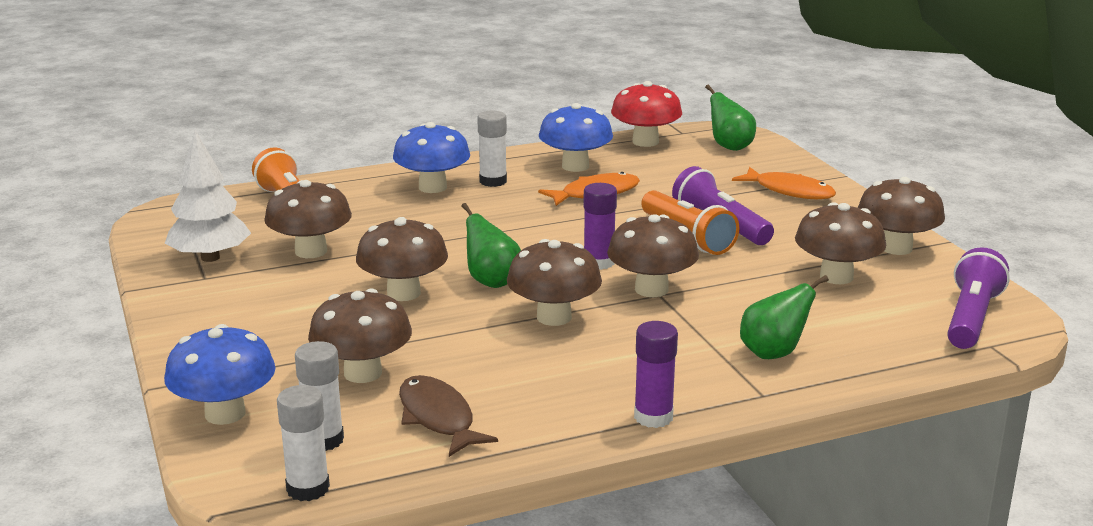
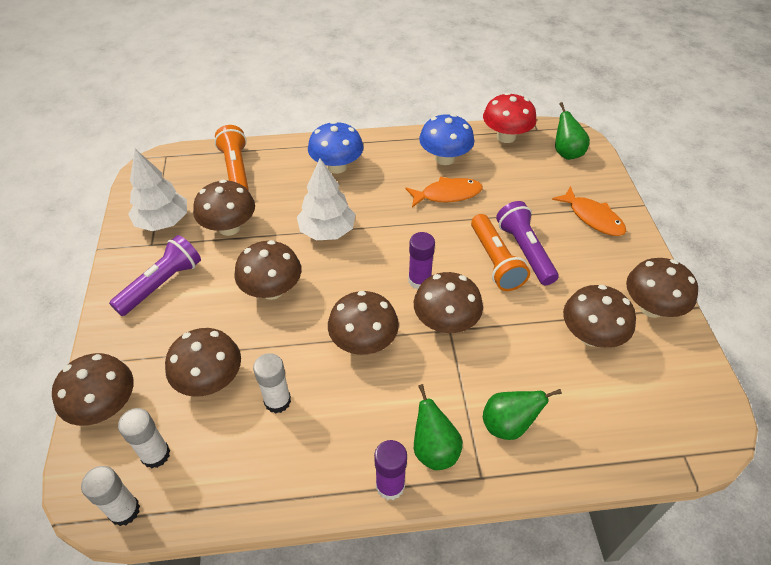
camera: 15 degrees right, 25 degrees up
blue mushroom [164,324,275,425] -> brown mushroom [52,353,134,426]
brown fish [399,375,498,457] -> none
green pear [461,203,521,288] -> green pear moved to [414,384,463,470]
white glue stick [477,110,507,187] -> white glue stick moved to [253,353,291,414]
purple flashlight [948,247,1010,349] -> purple flashlight moved to [109,235,201,316]
none -> white tree [297,158,356,240]

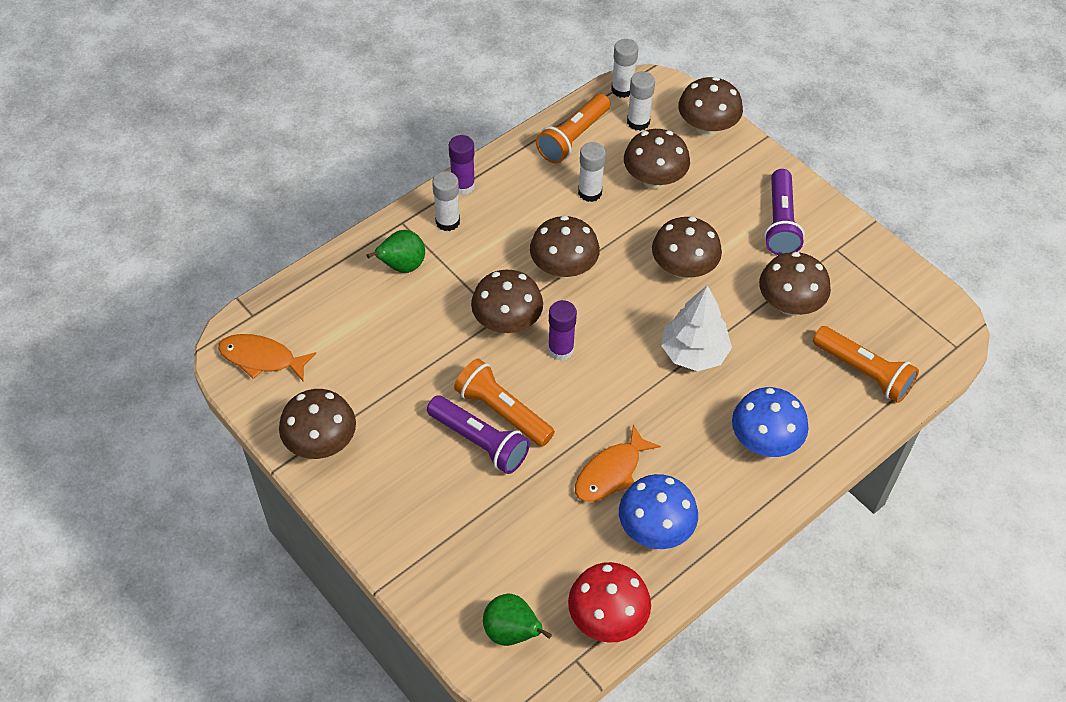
camera: 145 degrees right, 5 degrees up
white tree [128,149,187,231] -> none
green pear [414,384,463,470] -> white glue stick [432,171,460,231]
orange fish [552,186,626,236] -> orange fish moved to [218,334,316,381]
brown mushroom [563,285,636,348] -> none
none -> orange flashlight [536,94,610,164]

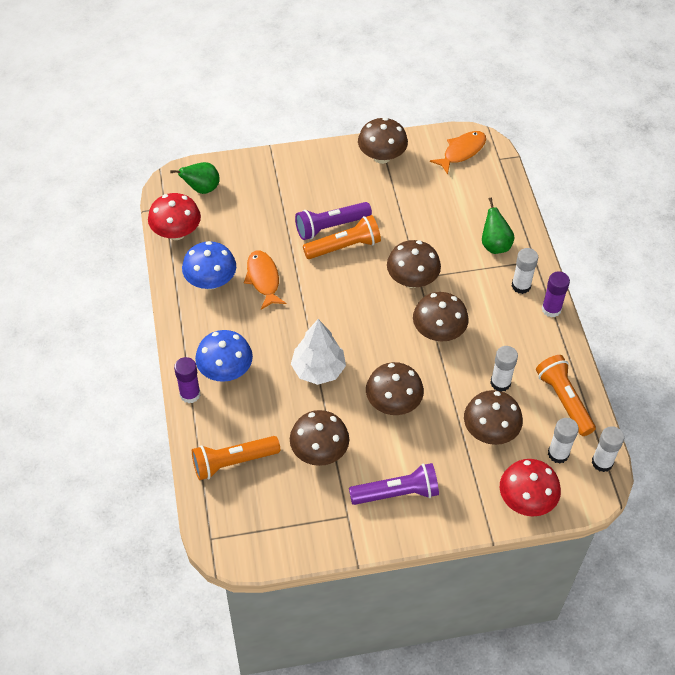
camera: 120 degrees right, 0 degrees up
purple glue stick [548,300,577,361] -> purple glue stick moved to [174,357,200,403]
brown mushroom [678,77,743,136] -> red mushroom [500,459,561,517]
purple flashlight [764,169,805,255] -> purple flashlight turned 135 degrees clockwise [349,463,439,505]

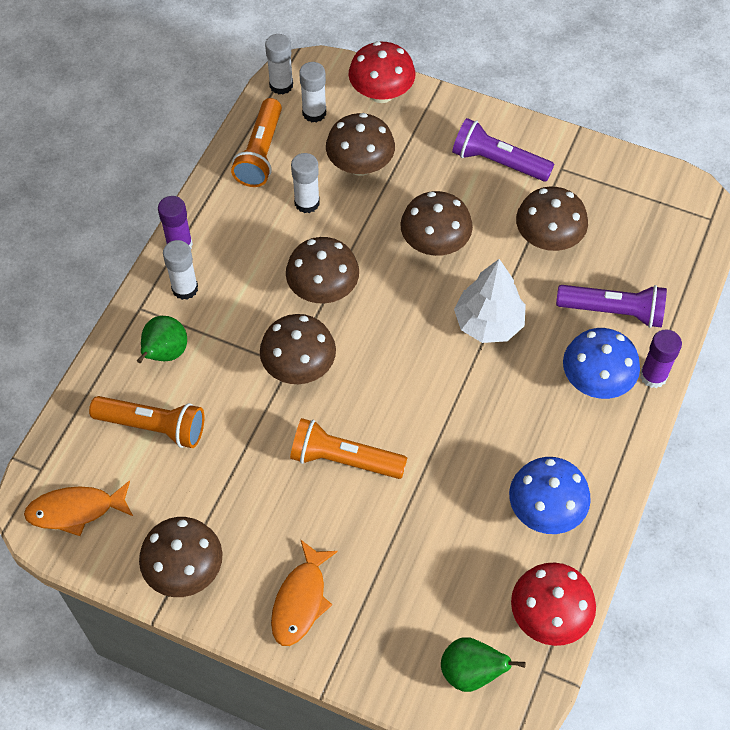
camera: 145 degrees left, 5 degrees up
orange flashlight [192,436,280,480] -> orange flashlight moved to [89,396,204,448]
orange fish [244,250,287,310] -> orange fish moved to [271,539,338,646]
purple flashlight [295,202,372,240] -> purple flashlight moved to [556,285,667,328]

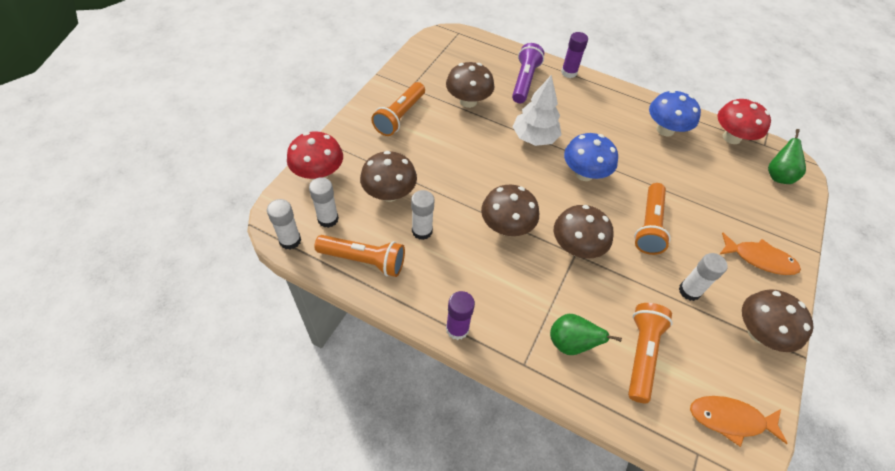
camera: 90 degrees left, 5 degrees down
orange fish [24,480,133,536] -> orange fish turned 105 degrees clockwise [690,396,788,447]
white glue stick [163,240,198,300] -> white glue stick moved to [679,253,728,301]
brown mushroom [400,191,473,256] -> none
purple flashlight [452,118,554,182] -> orange flashlight [371,82,425,136]
blue mushroom [563,328,640,399] -> blue mushroom moved to [564,133,618,181]

